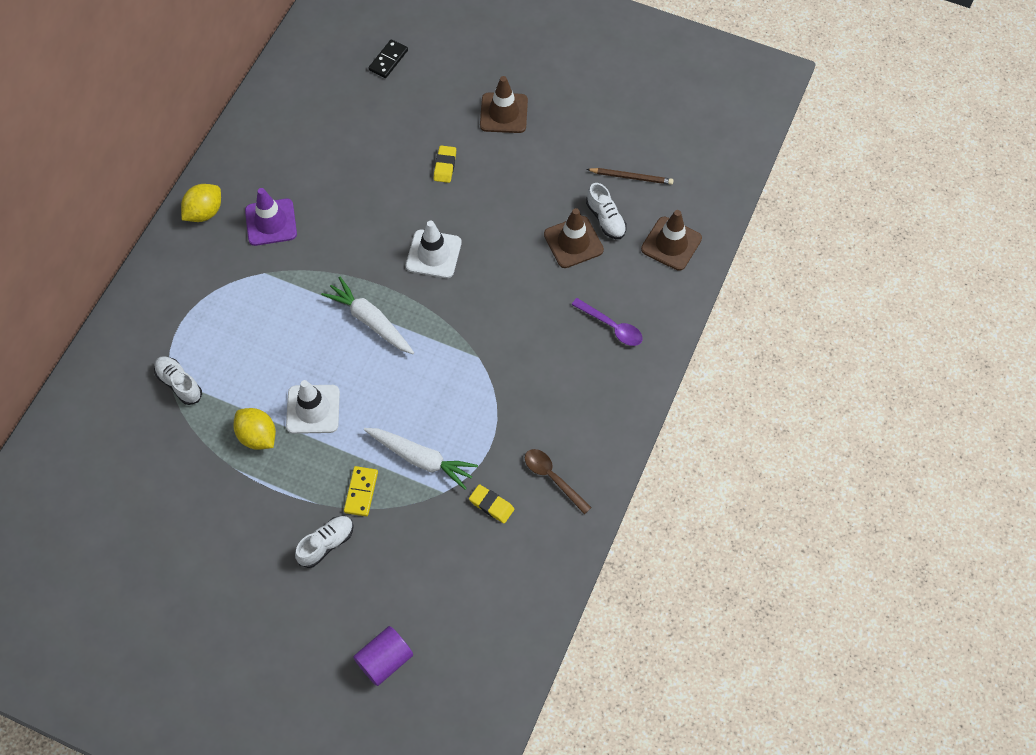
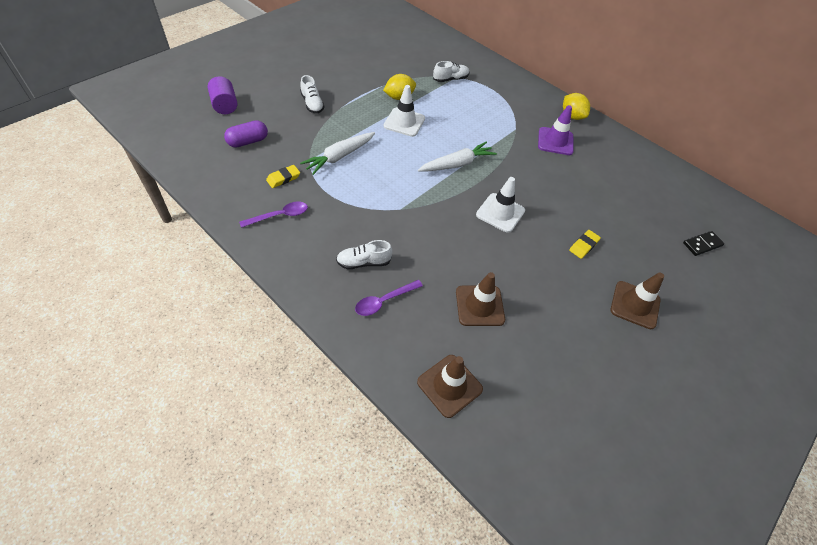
camera: 105 degrees right, 10 degrees down
yellow domino [344,466,378,517] -> none
black domino [369,39,408,78] -> black domino turned 75 degrees counterclockwise [683,231,724,256]
yellow eraser [434,146,456,183] -> yellow eraser turned 75 degrees counterclockwise [569,230,601,259]
brown spoon [525,449,592,514] -> purple spoon [239,202,308,228]
brown pencil [586,168,674,185] -> none
white shoe [586,183,627,239] -> white shoe moved to [336,240,393,269]
none -> purple capsule [224,120,268,148]

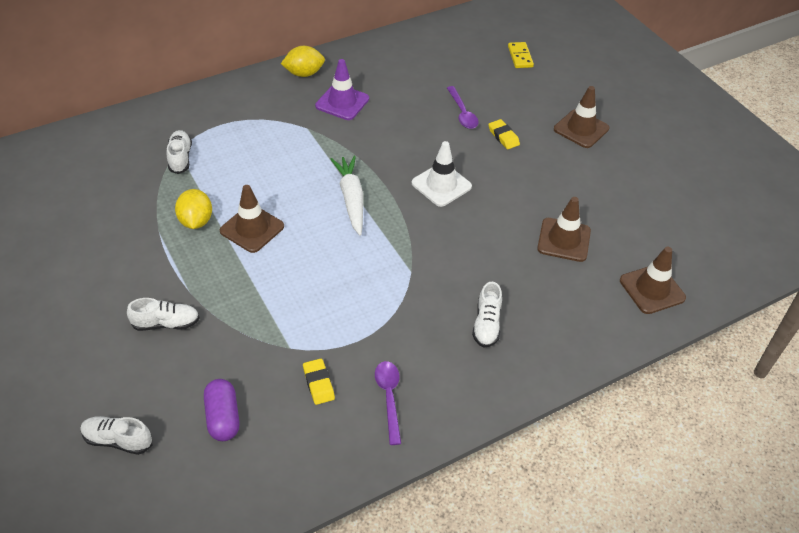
camera: 70 degrees left, 5 degrees down
purple cylinder [208,76,237,114] -> white shoe [80,416,153,455]
white carrot [300,132,375,175] -> none
purple spoon [355,280,423,316] -> purple spoon moved to [447,86,478,129]
white traffic cone [384,85,425,137] -> brown traffic cone [220,185,284,253]
black domino [683,231,724,256] -> yellow domino [508,42,534,68]

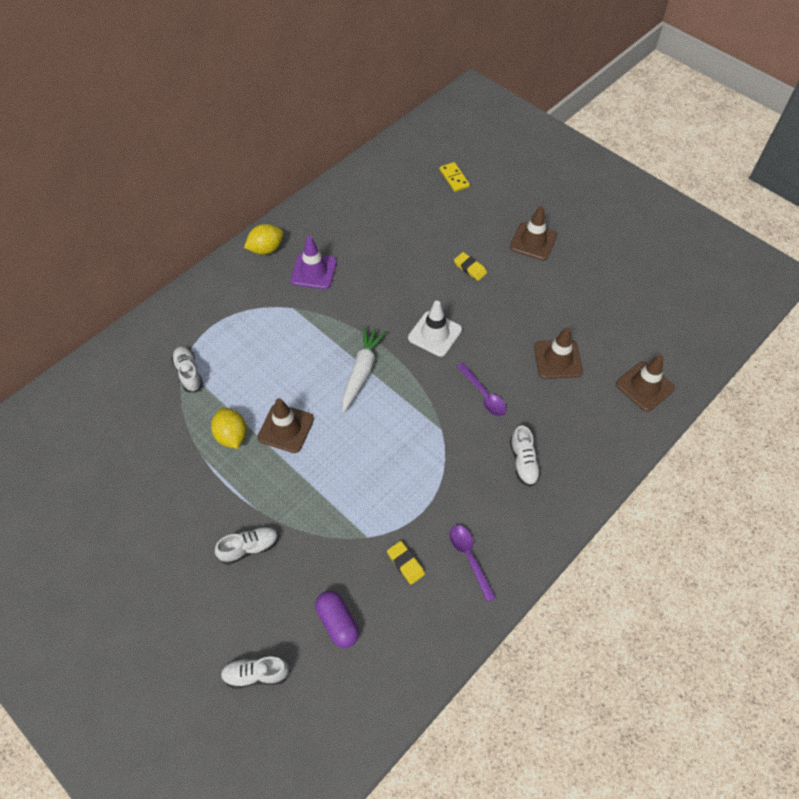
camera: 15 degrees left, 10 degrees up
white carrot [330,156,363,236] -> white carrot turned 45 degrees clockwise [342,326,386,412]
purple spoon [447,86,478,129] -> purple spoon moved to [457,363,507,416]

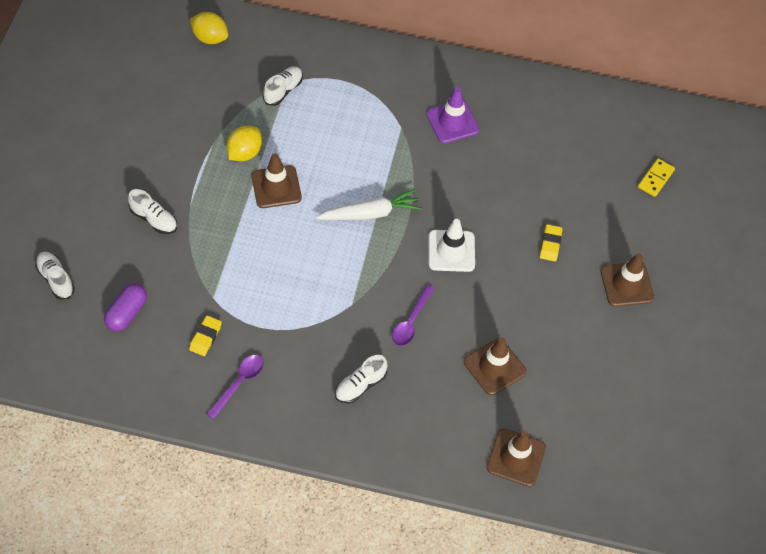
camera: 55 degrees right, 0 degrees up
yellow lemon [244,224,284,255] -> yellow lemon moved to [190,12,228,44]

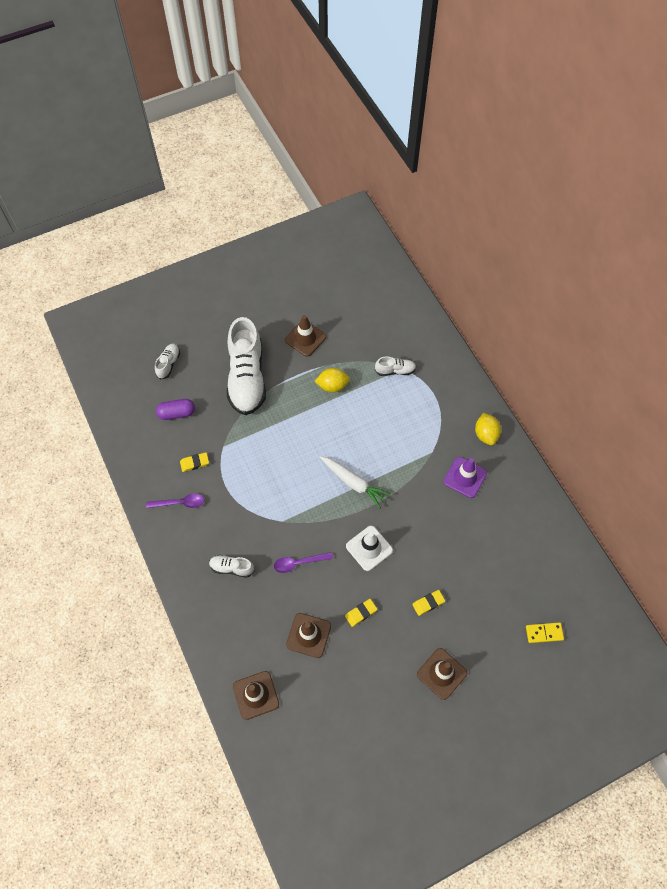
camera: 55 degrees right, 5 degrees up
white shoe [128,189,177,234] -> white shoe [227,317,266,415], size x2.27
yellow lemon [190,12,228,44] -> yellow lemon moved to [475,413,501,445]
brown traffic cone [251,153,302,208] -> brown traffic cone moved to [285,315,326,357]
none -> yellow eraser [345,599,377,627]

